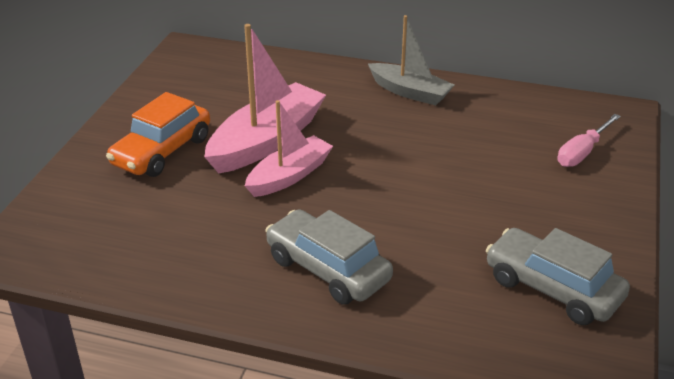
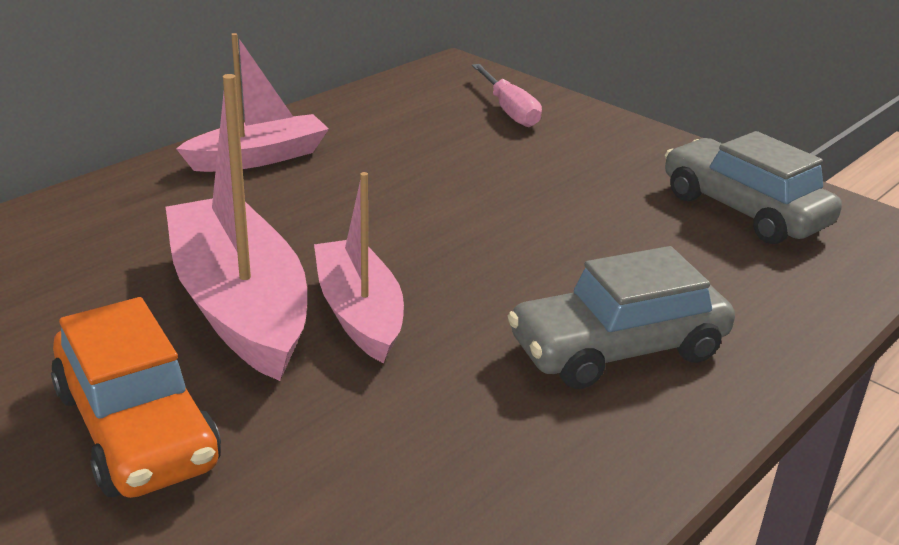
camera: 65 degrees left, 5 degrees down
grey boat [368,15,454,105] -> pink boat [176,33,329,172]
grey car [485,228,630,325] -> grey car turned 75 degrees clockwise [665,131,842,244]

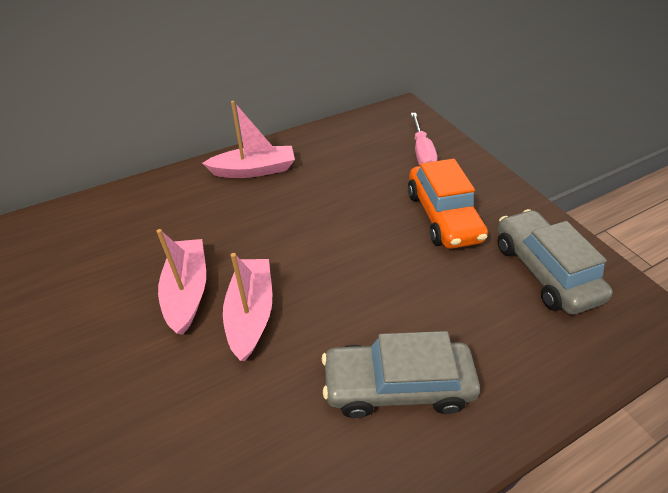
camera: 20 degrees right, 15 degrees up
orange car [51,297,221,498] -> orange car moved to [408,159,488,249]
pink boat [166,74,307,381] -> pink boat [156,229,206,335], size x0.65

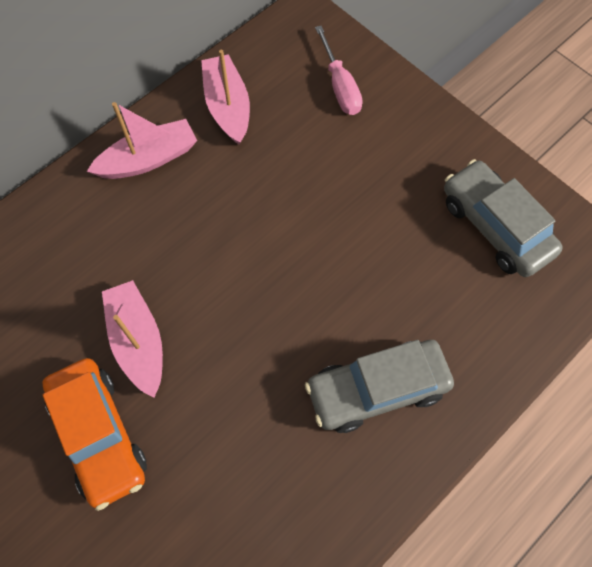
camera: 15 degrees left, 20 degrees up
pink boat [223,253,272,361] -> pink boat moved to [201,50,250,145]
orange car [408,159,488,249] -> orange car moved to [42,358,147,511]

